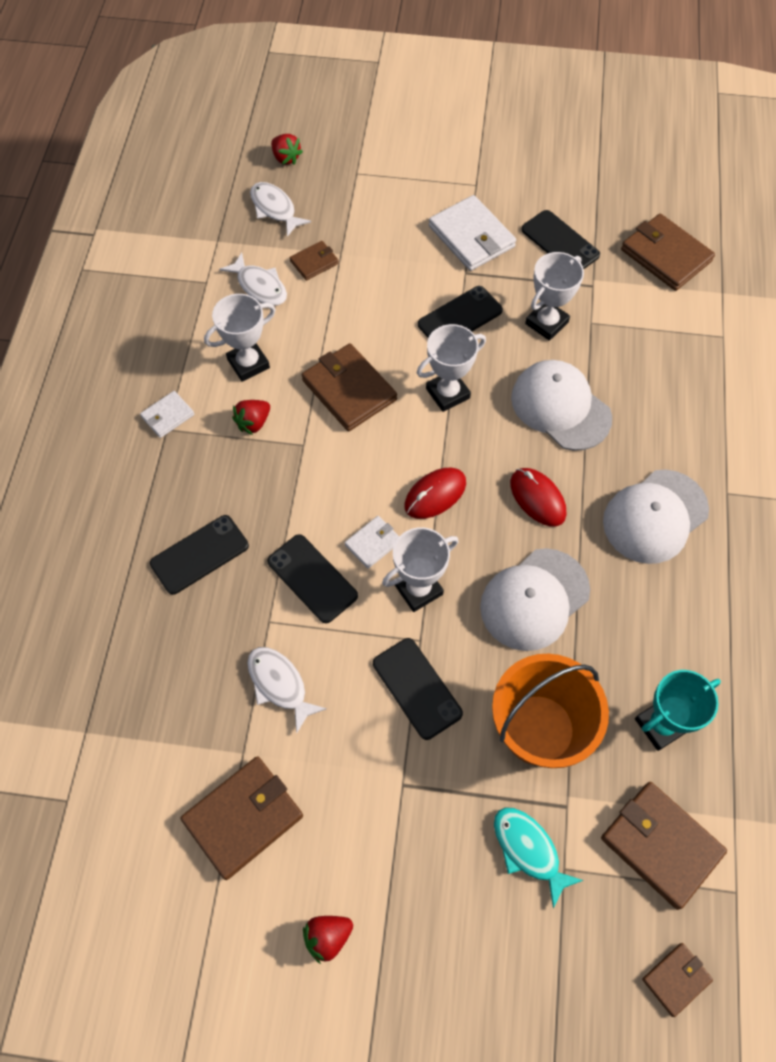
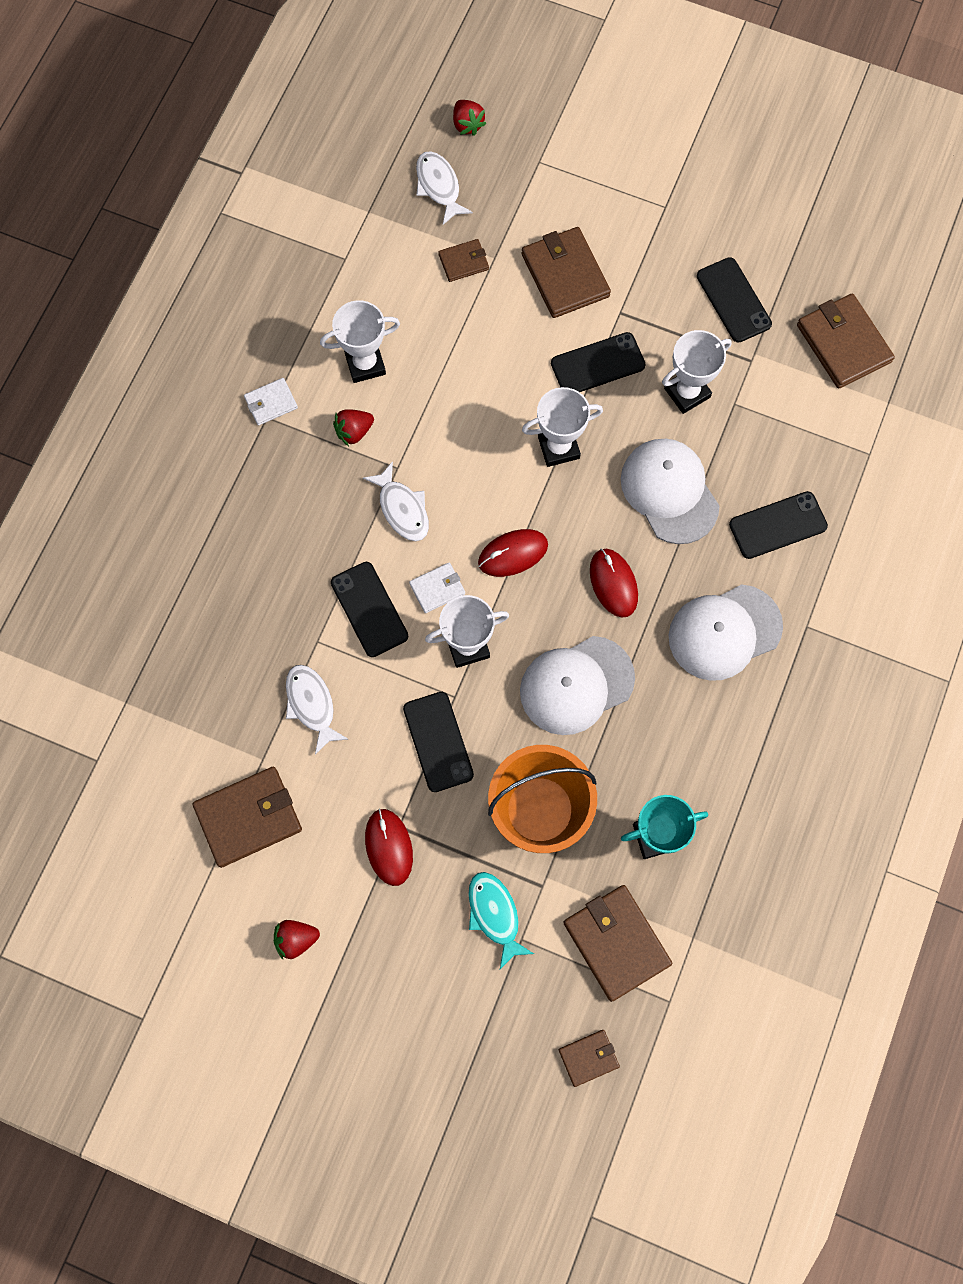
camera: 15 degrees right, 10 degrees up
black phone [150,515,249,595] -> black phone moved to [729,491,828,559]
white fish [219,252,287,306] -> white fish moved to [363,461,429,541]
brown wallet [302,343,397,431] -> brown wallet moved to [522,227,611,318]
white wallet [429,195,516,271] -> none
none -> red mouse [365,808,413,886]

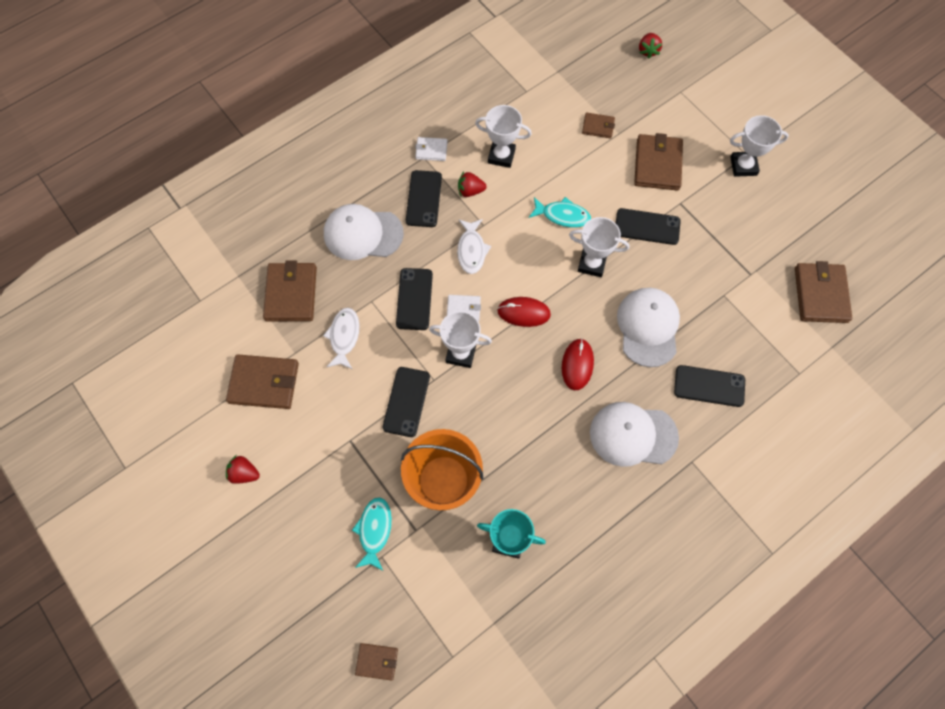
camera: 30 degrees right, 5 degrees down
red mouse [365,808,413,886] -> none
white fish [416,151,473,225] -> none
white cap [520,636,635,735] -> white cap moved to [324,204,404,260]
brown wallet [563,885,672,1002] -> brown wallet moved to [263,260,317,322]
white trophy [662,330,732,414] -> white trophy moved to [730,115,789,177]
black phone [697,257,772,343] -> black phone moved to [406,170,442,227]
none -> turquoise fish [529,197,591,228]

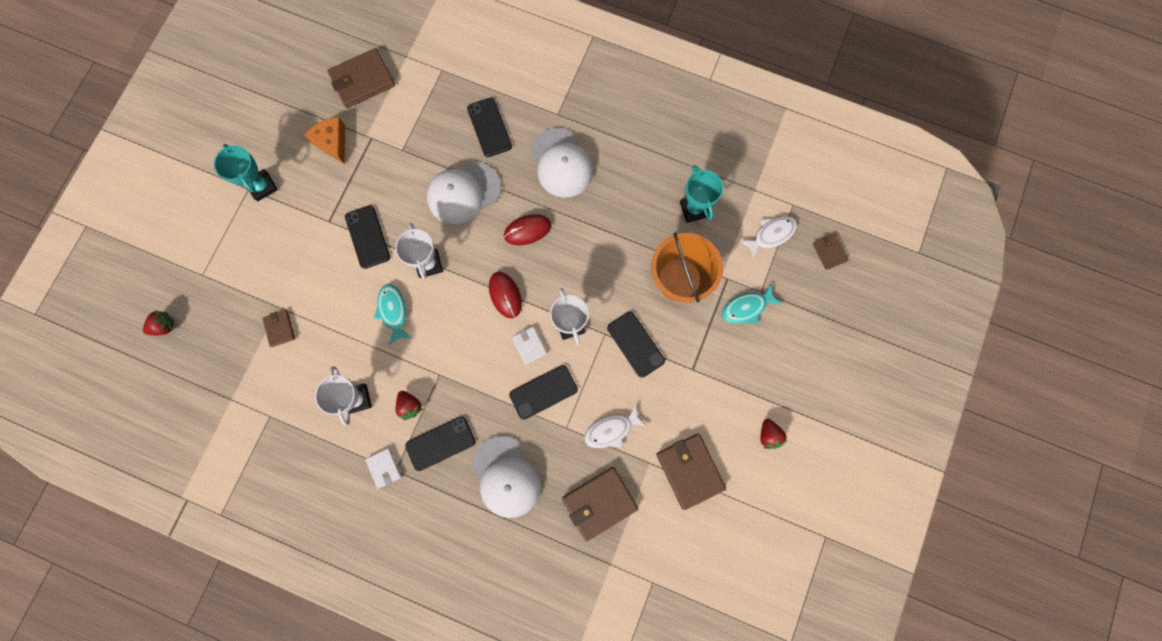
camera: 120 degrees left, 10 degrees up
black phone [383,367,430,437] -> black phone turned 75 degrees clockwise [607,312,665,378]
white fish [457,219,491,274] -> white fish moved to [740,216,797,259]
brown wallet [634,133,683,191] -> none
white trophy [730,115,789,177] -> turquoise trophy [214,144,278,201]
none -> orange cheese [304,117,345,164]

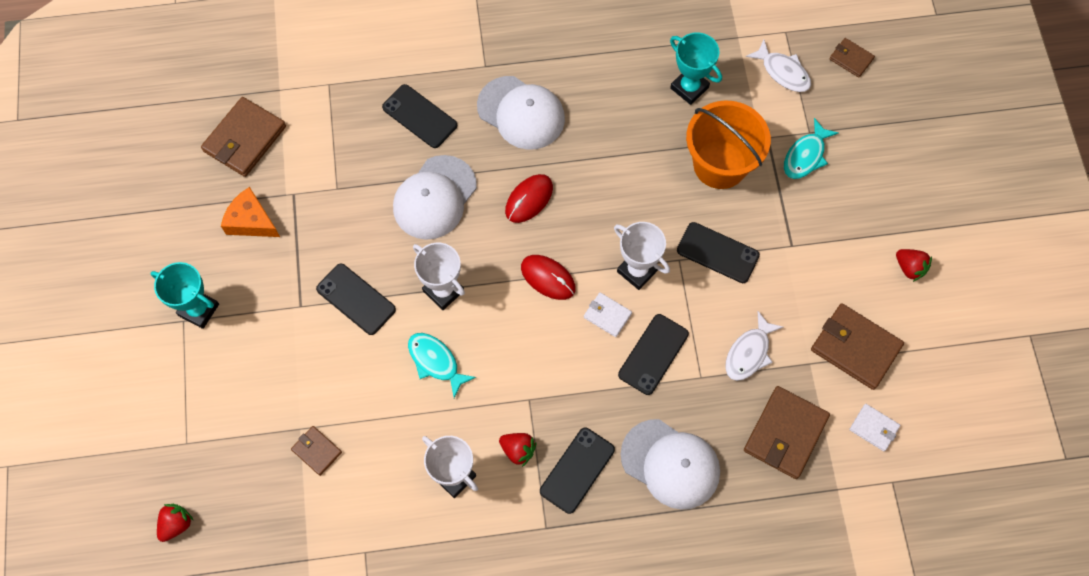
camera: 30 degrees left, 10 degrees down
white wallet [365,448,402,489] -> white wallet moved to [849,404,900,452]
white fish [740,216,797,259] -> white fish turned 105 degrees clockwise [746,40,811,92]

